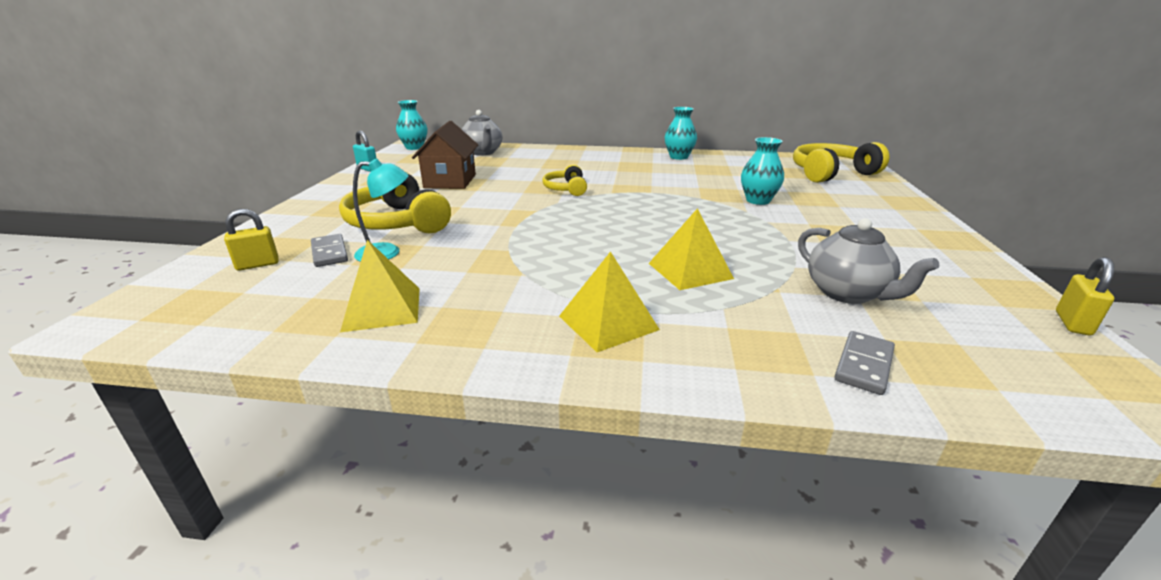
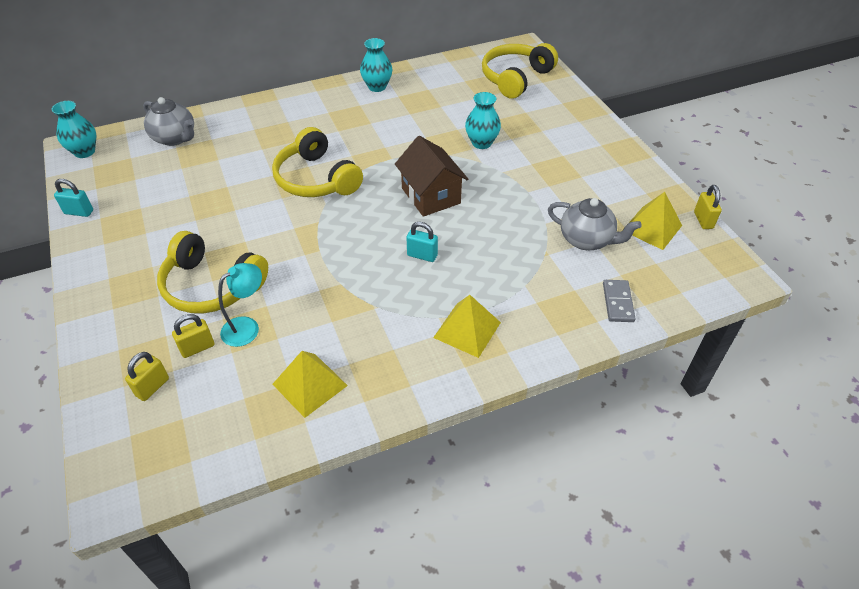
camera: 30 degrees left, 20 degrees up
grey domino [311,234,348,267] -> yellow padlock [172,314,214,358]
brown house [412,121,478,189] -> brown house moved to [395,136,468,217]
yellow headphones [542,165,587,196] -> yellow headphones [272,127,363,197], size x1.80
yellow pyramid [649,208,734,290] -> yellow pyramid moved to [629,192,682,250]
none -> turquoise padlock [407,222,438,262]

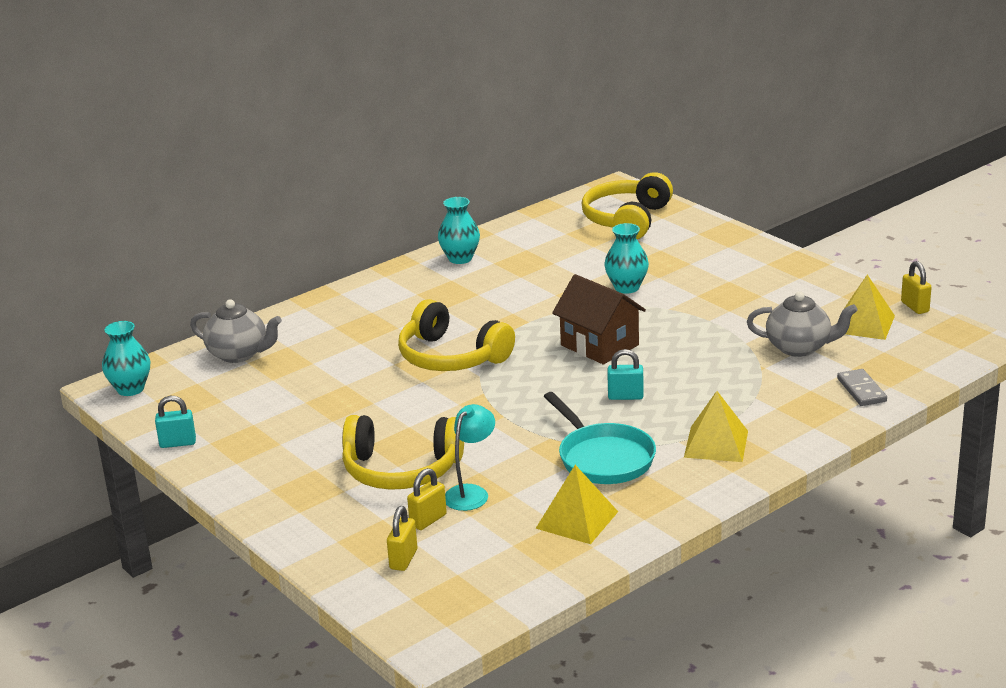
camera: 15 degrees left, 20 degrees down
none -> turquoise pan [544,392,656,484]

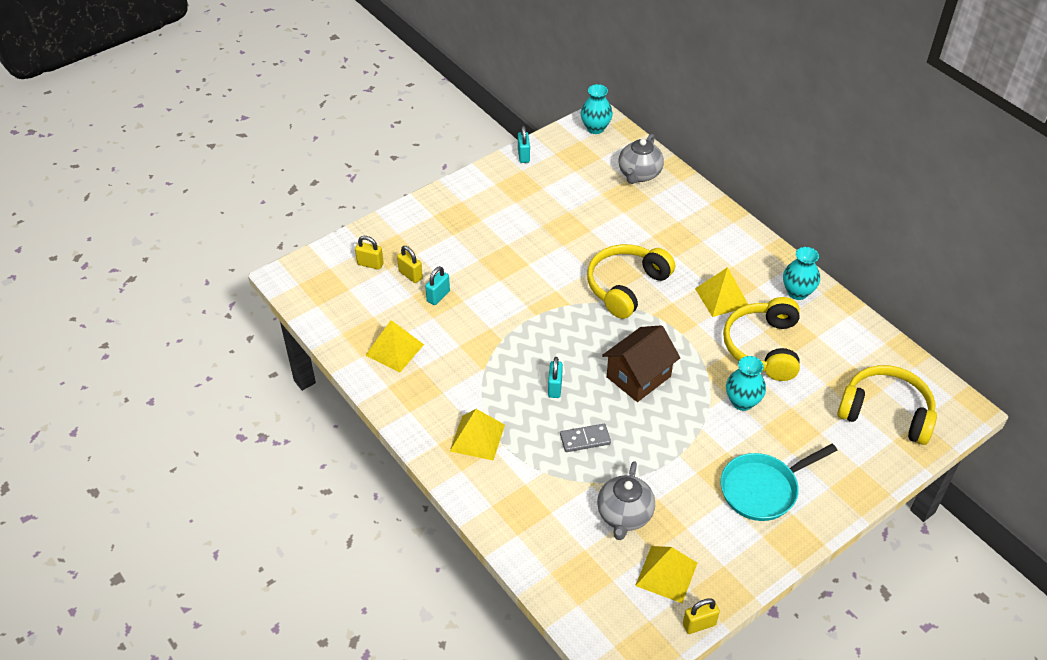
camera: 90 degrees right, 20 degrees up
yellow headphones [342,415,464,490] -> yellow headphones moved to [723,297,800,381]
turquoise lamp [445,404,495,511] -> turquoise padlock [425,266,450,305]
turquoise pan [544,392,656,484] -> turquoise pan moved to [721,444,837,521]
grey domino [837,369,887,406] -> grey domino moved to [560,424,611,452]
none -> yellow pyramid [695,267,748,317]

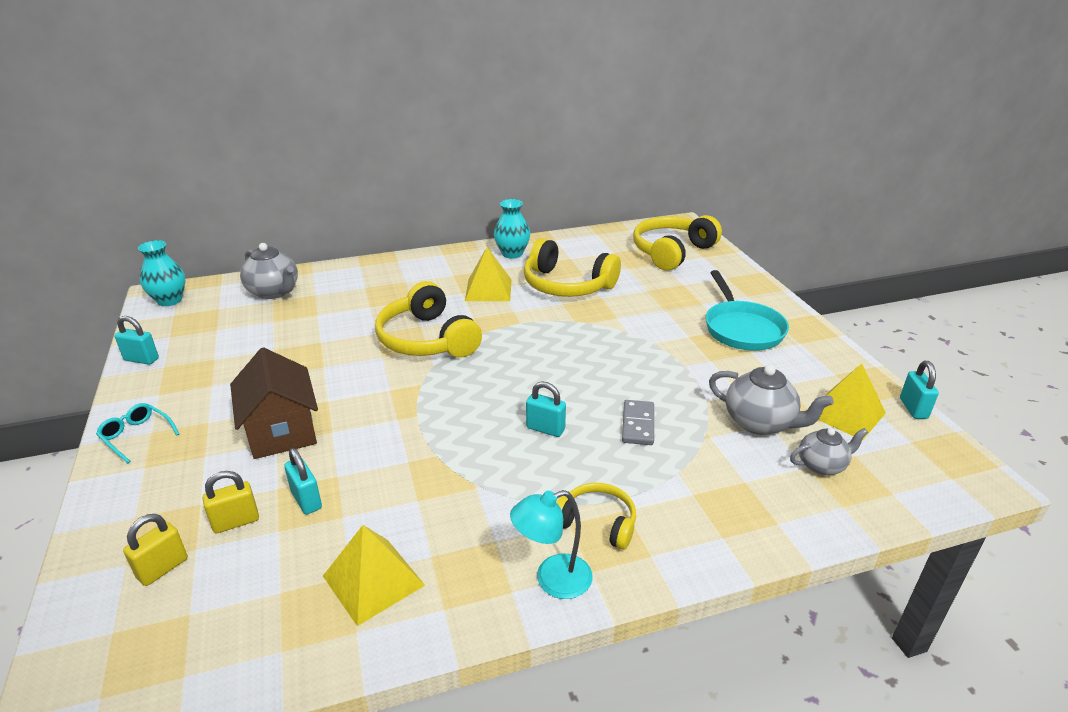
camera: 70 degrees left, 15 degrees down
yellow pyramid [450,409,505,461] -> yellow headphones [556,483,636,550]
brown house [602,325,680,402] -> brown house moved to [230,347,318,459]
yellow padlock [683,598,720,634] -> turquoise padlock [900,361,939,419]
turquoise vase [726,356,766,411] -> none
none -> turquoise glasses [96,403,179,463]
none -> turquoise lamp [510,490,593,599]
none -> grey teapot [790,428,868,475]

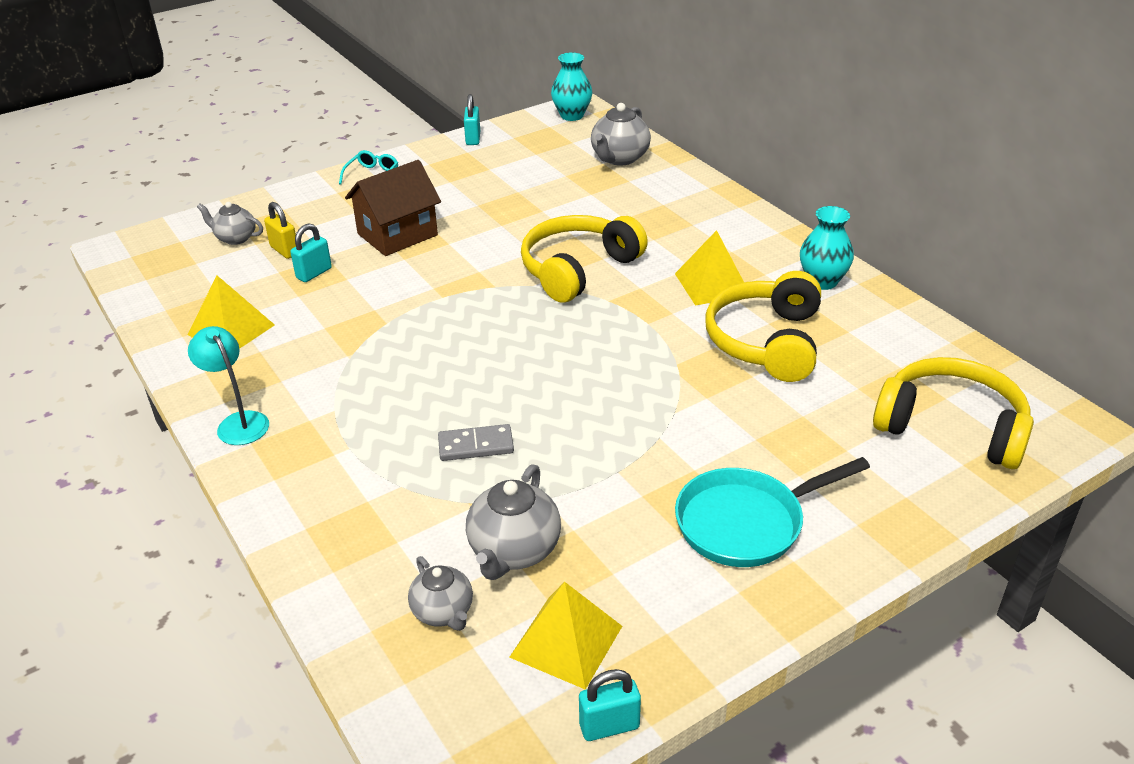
camera: 75 degrees right, 5 degrees up
yellow padlock [123,514,188,586] -> grey teapot [197,202,263,245]
turquoise padlock [526,381,566,437] -> none
yellow headphones [556,483,636,550] -> none

